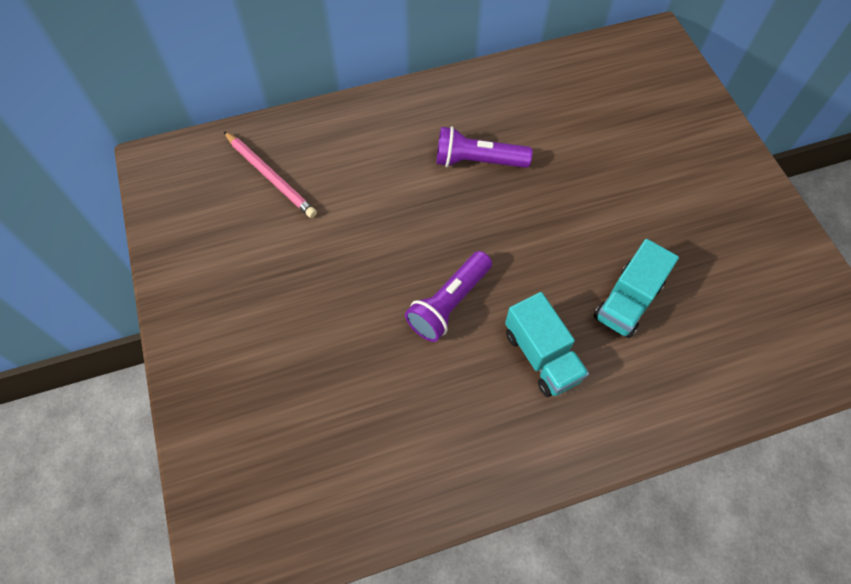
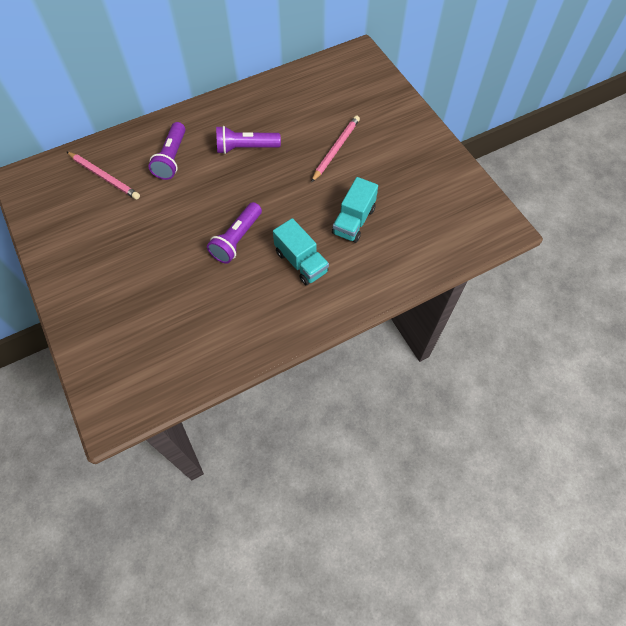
camera: 10 degrees left, 0 degrees up
none -> purple flashlight [148,122,185,180]
none -> pink pencil [311,115,360,182]

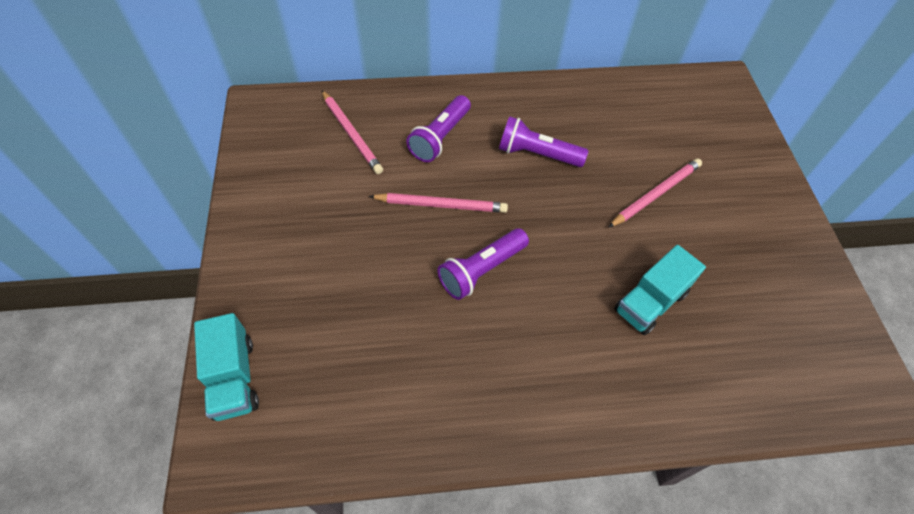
camera: 20 degrees right, 5 degrees down
turquoise truck [273,218,329,285] -> turquoise truck moved to [194,313,259,421]
none -> pink pencil [369,193,508,213]

